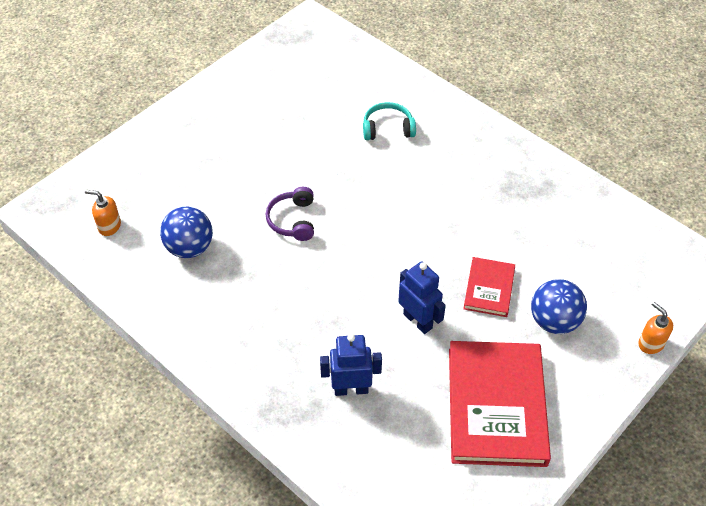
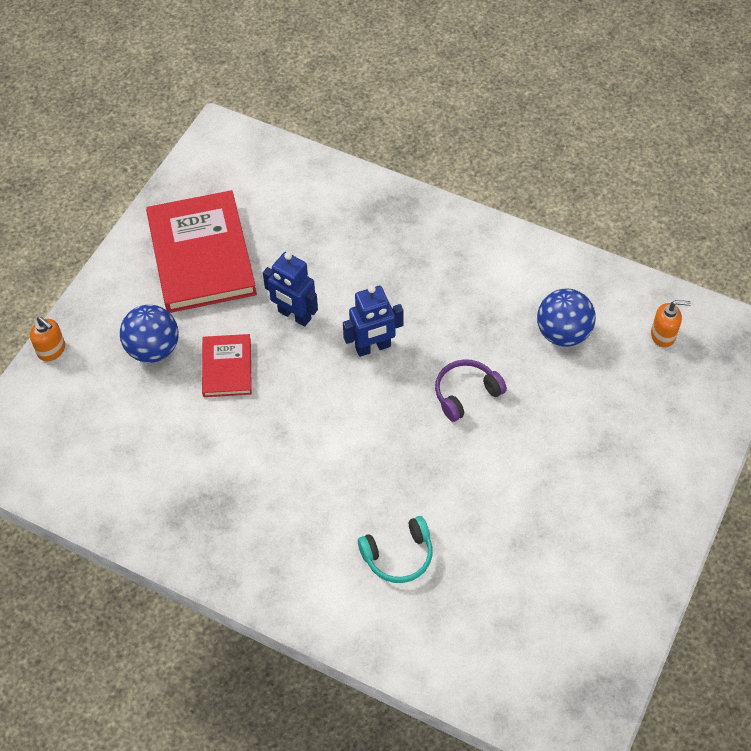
camera: 165 degrees right, 5 degrees up
purple headphones [266,187,314,241] -> purple headphones turned 105 degrees counterclockwise [435,359,507,422]
blue robot [320,334,382,396] -> blue robot moved to [343,285,404,357]

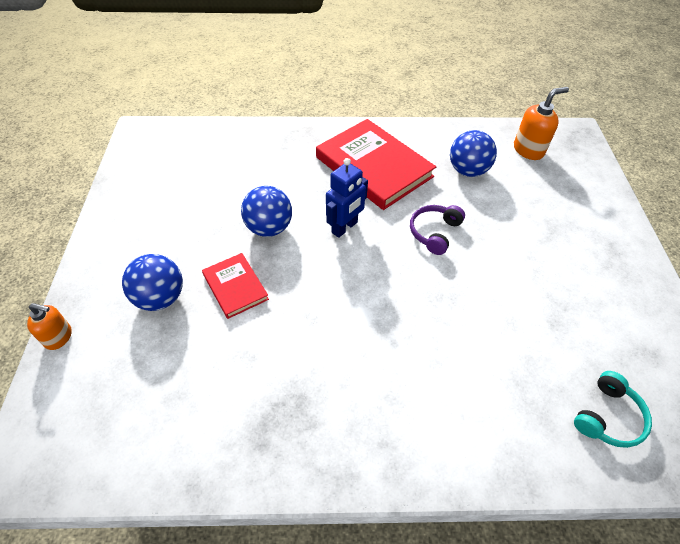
camera: 30 degrees left, 5 degrees down
red book [146,190,257,313] -> red book moved to [316,119,436,210]
blue robot [263,252,318,327] -> blue ball [241,186,292,237]
turquoise headphones [358,516,433,583] -> turquoise headphones moved to [574,371,652,448]
orange soap dispenser [651,300,691,348] -> orange soap dispenser [514,87,569,160], size x1.52

